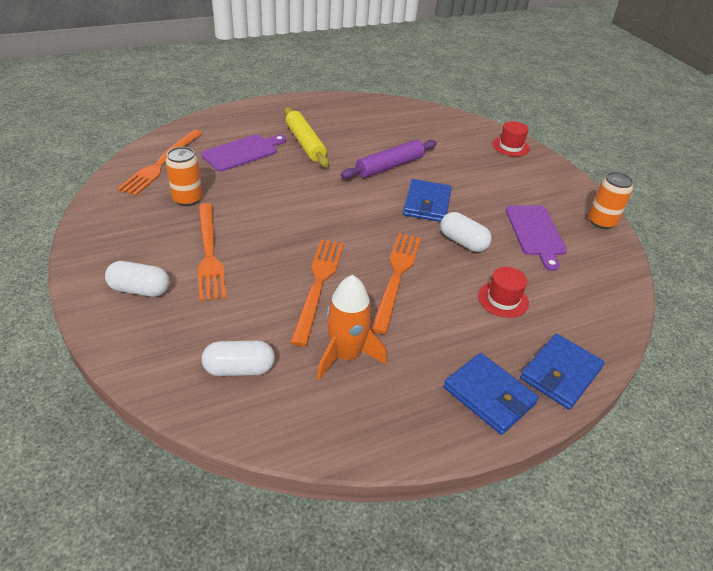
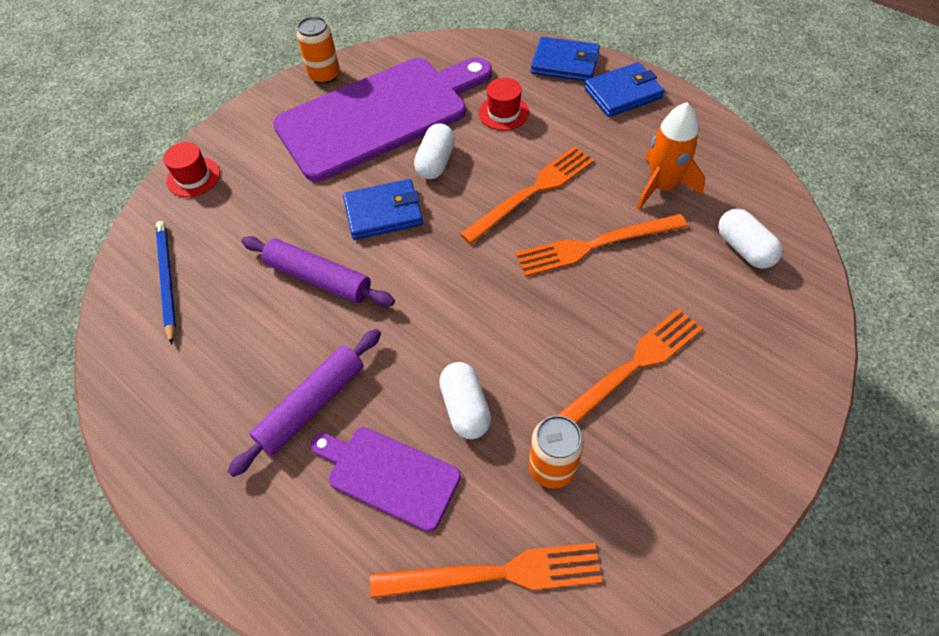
camera: 110 degrees left, 15 degrees up
white capsule [105,261,169,297] -> white capsule moved to [439,362,491,439]
yellow rolling pin [284,107,329,167] -> purple rolling pin [227,329,381,477]
orange fork [371,233,421,334] -> orange fork turned 150 degrees clockwise [460,146,594,244]
blue wallet [443,353,539,435] -> blue wallet turned 45 degrees clockwise [584,62,665,117]
purple cutting board [506,205,567,271] -> purple cutting board [273,58,492,182], size x2.03
none -> blue pencil [156,221,176,345]

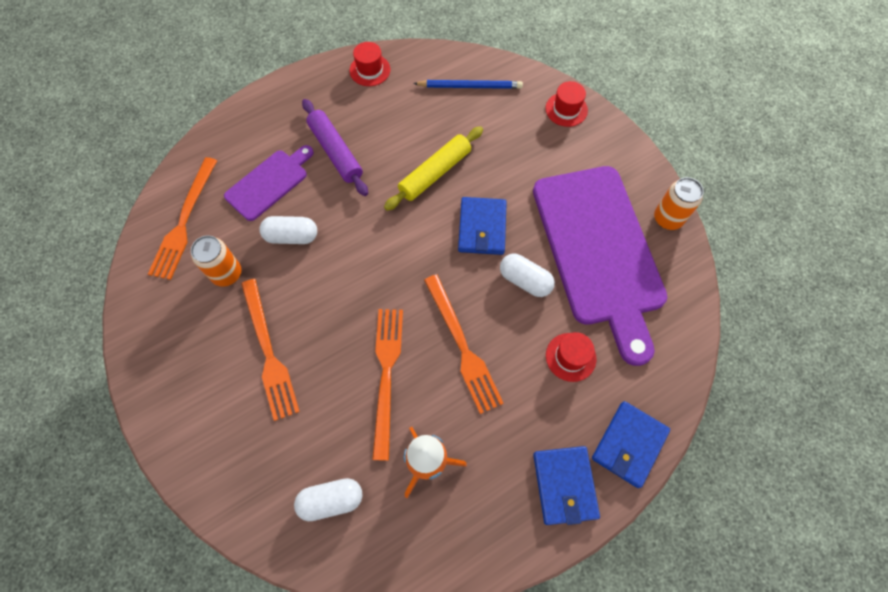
camera: 105 degrees right, 10 degrees up
purple rolling pin [241,236,395,307] -> yellow rolling pin [384,126,483,211]
none -> red hat [349,42,390,86]

